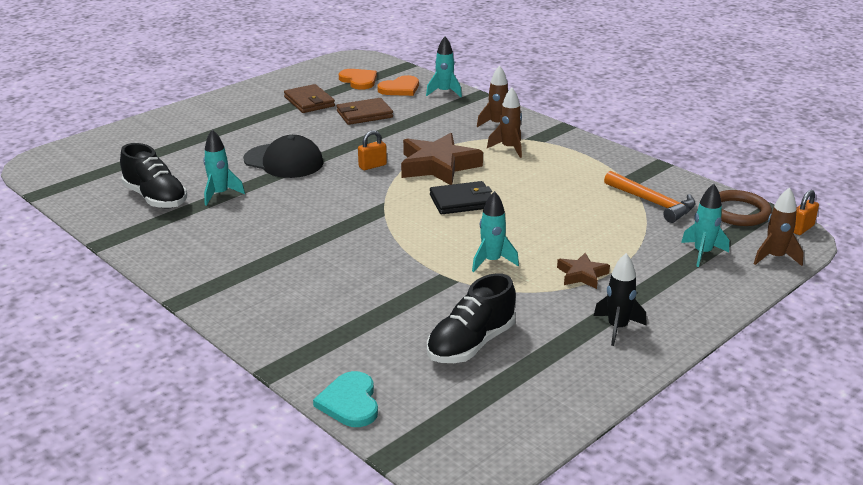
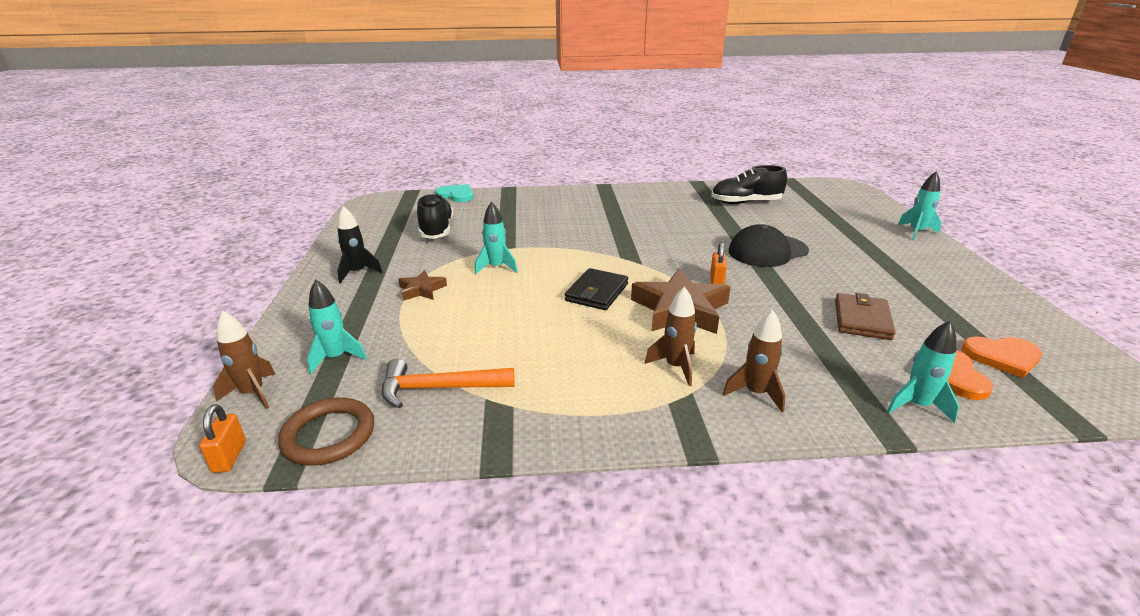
camera: 130 degrees right, 0 degrees up
turquoise rocket [203,129,245,206] -> turquoise rocket moved to [898,171,942,240]
brown wallet [284,84,335,113] -> none

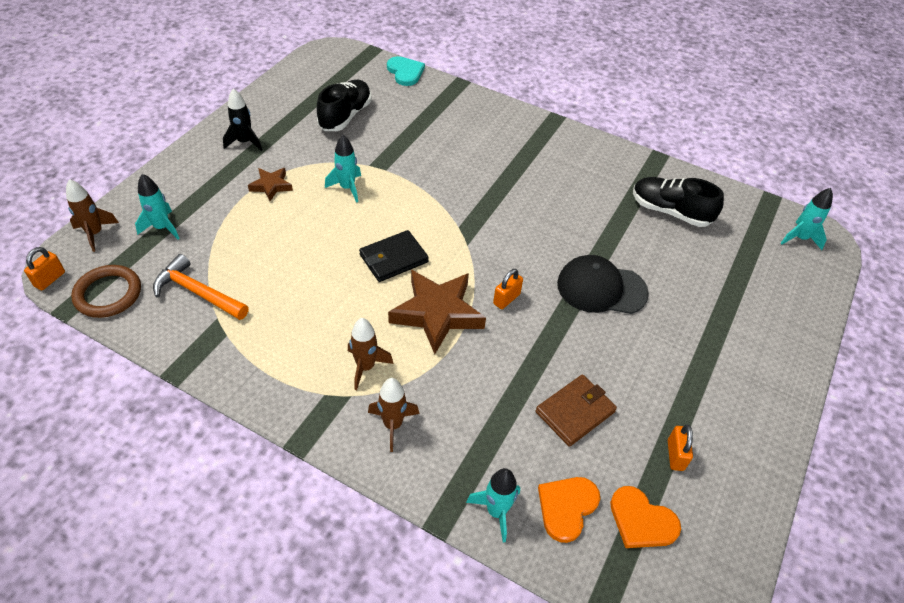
camera: 30 degrees right, 20 degrees up
turquoise rocket [898,171,942,240] -> turquoise rocket moved to [780,188,833,250]
none -> orange padlock [668,424,693,471]

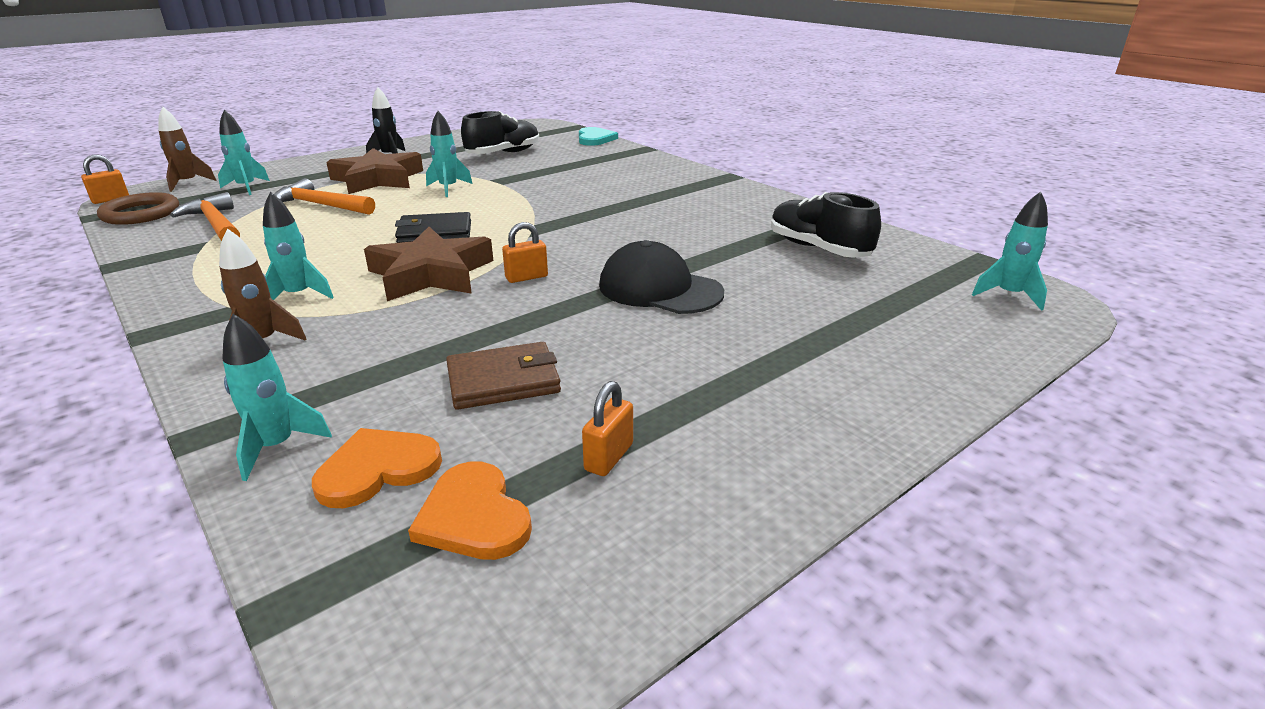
camera: 25 degrees right, 20 degrees down
brown star [248,168,293,201] -> brown star [326,148,423,194], size x1.94
brown rocket [348,318,394,390] -> turquoise rocket [263,192,334,300]
none -> orange hammer [274,178,375,215]

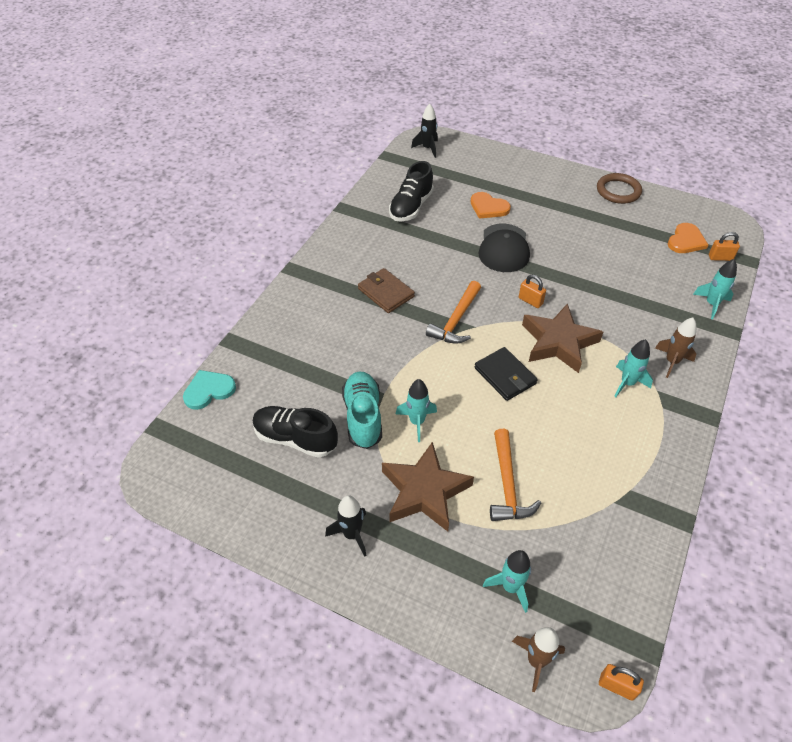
camera: 115 degrees left, 20 degrees up
brown ring [97,192,179,225] -> brown ring moved to [597,173,642,204]
orange hammer [170,192,240,241] -> orange hammer moved to [426,281,481,344]
orange heart [312,428,442,508] -> orange heart moved to [471,192,511,219]
brown wallet [446,342,561,410] -> brown wallet moved to [358,268,415,313]
orange padlock [582,381,633,476] -> orange padlock moved to [709,232,740,261]
turquoise rocket [972,191,1048,311] -> black rocket [411,104,438,158]
none -> turquoise shoe [342,371,382,449]

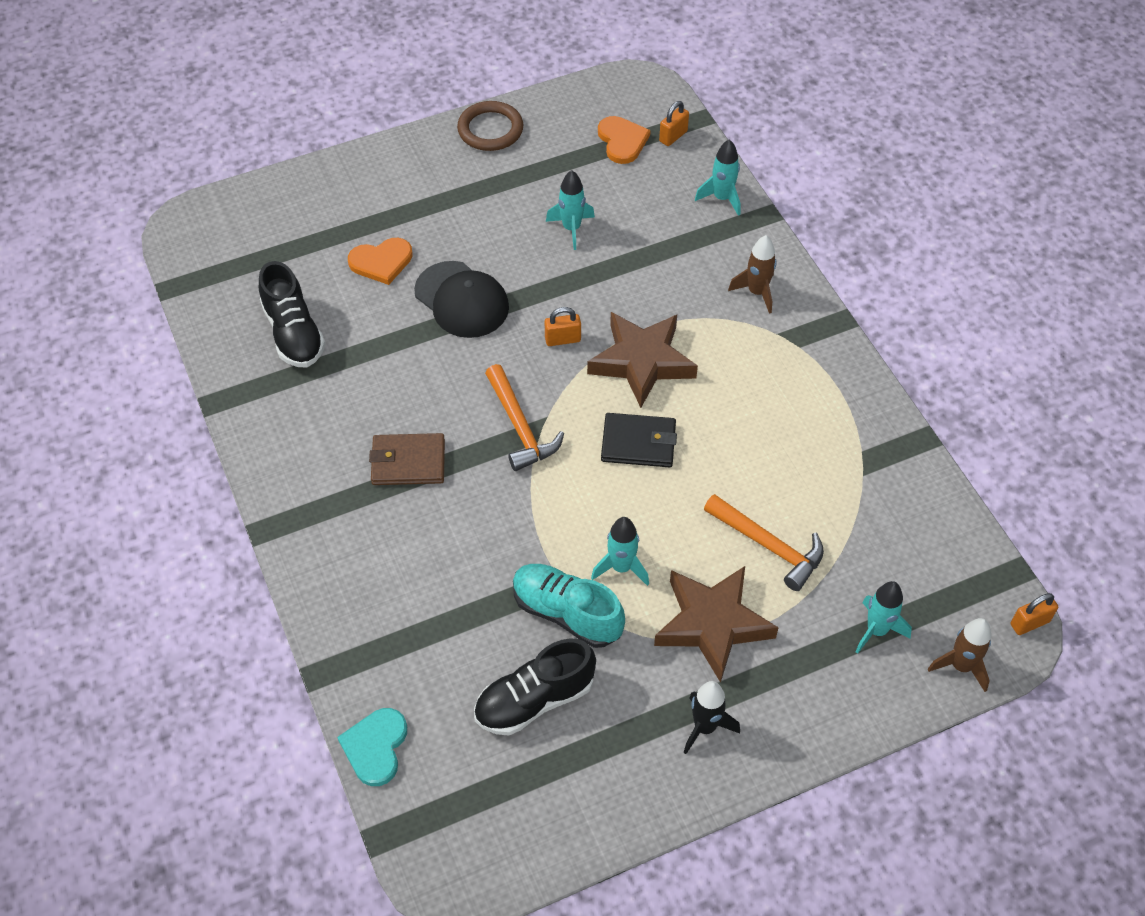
camera: 50 degrees left, 5 degrees up
black rocket [411,104,438,158] -> none
turquoise rocket [614,339,653,397] -> turquoise rocket moved to [546,170,595,250]

